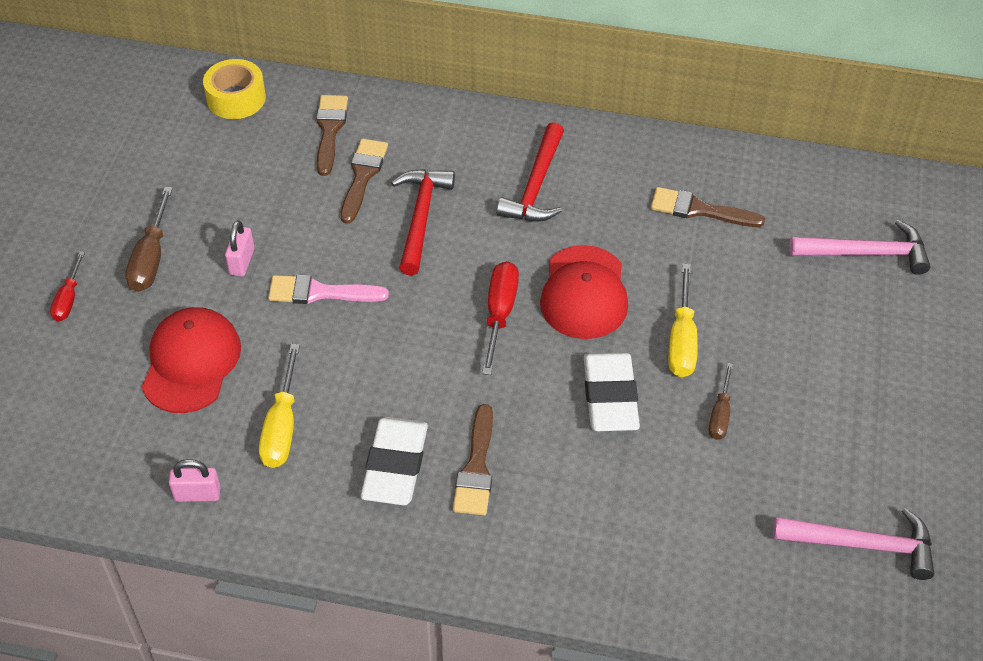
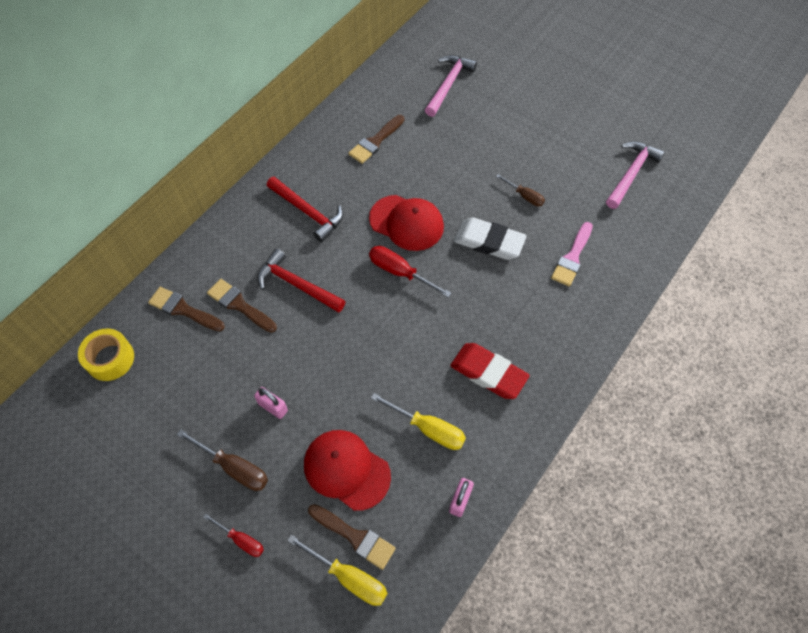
camera: 65 degrees left, 10 degrees up
pink brush [268,275,389,304] -> pink brush moved to [551,222,593,287]
white eraser [361,417,428,505] -> red eraser [450,343,530,399]
brown brush [453,404,493,515] -> brown brush moved to [308,504,396,570]
yellow screwdriver [668,264,698,377] -> yellow screwdriver moved to [287,535,388,606]

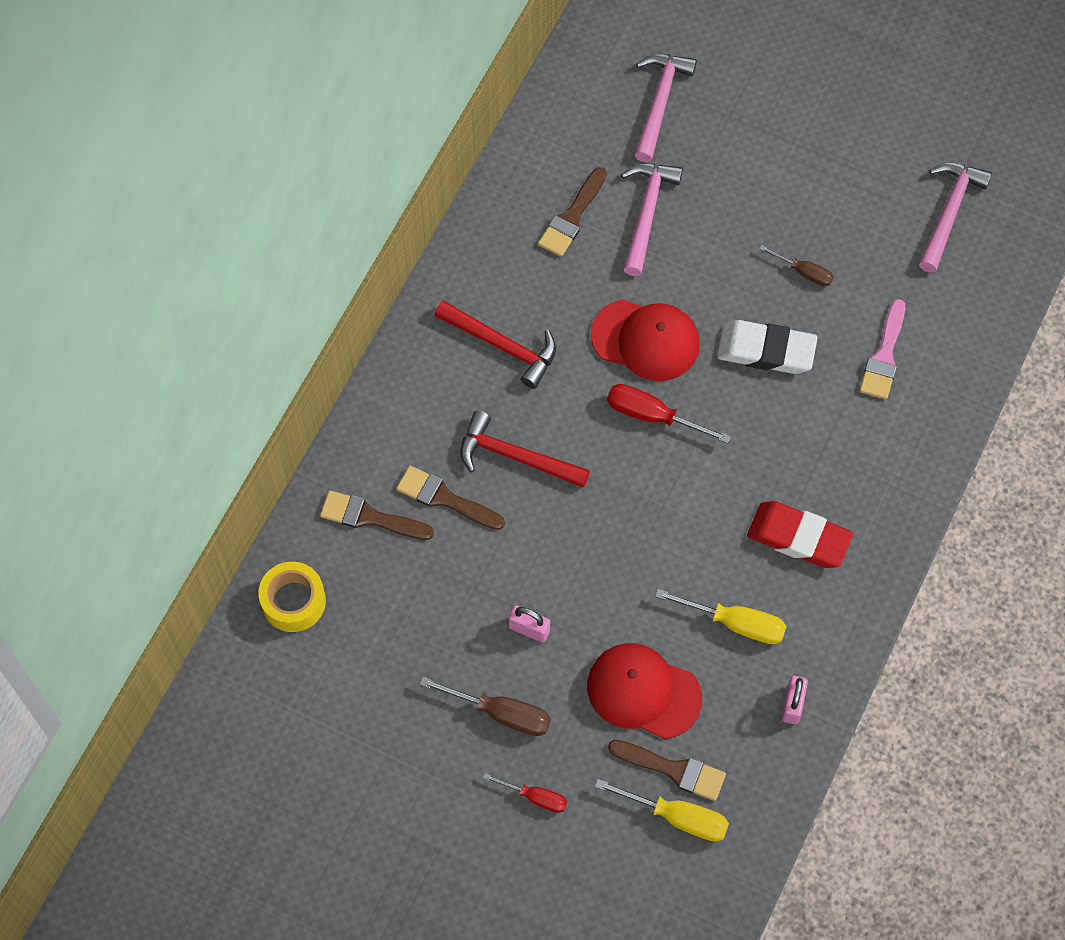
camera: 10 degrees left, 5 degrees up
none -> pink hammer [621,163,683,276]

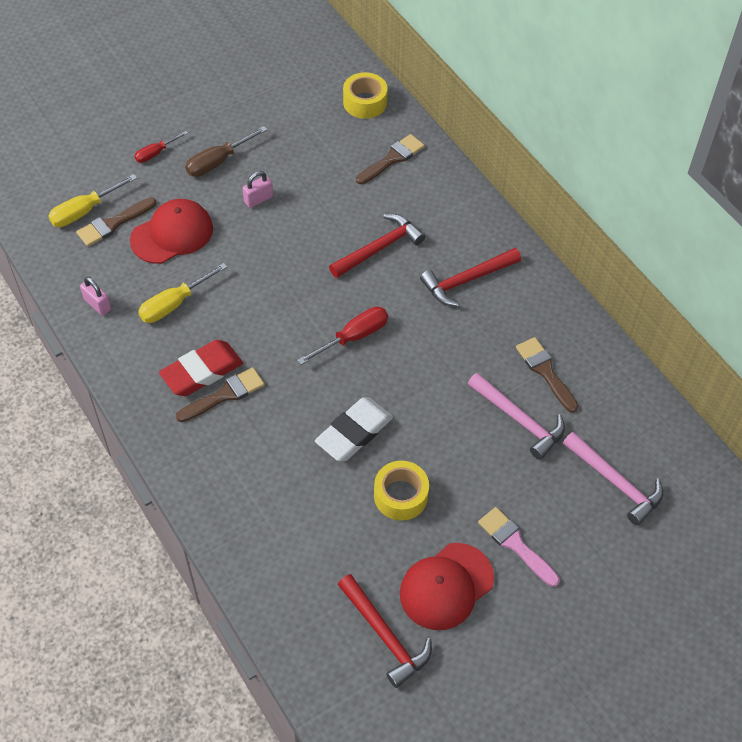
camera: 120 degrees right, 10 degrees down
brown brush [396,466,505,530] -> brown brush moved to [176,367,265,422]
red cap [591,299,700,381] -> red cap moved to [400,543,494,630]
brown screwdriver [759,245,834,287] -> yellow tape [374,461,429,521]
pink brush [860,299,905,399] -> pink brush moved to [478,507,560,587]
pink hammer [919,162,992,273] -> red hammer [338,574,432,688]

